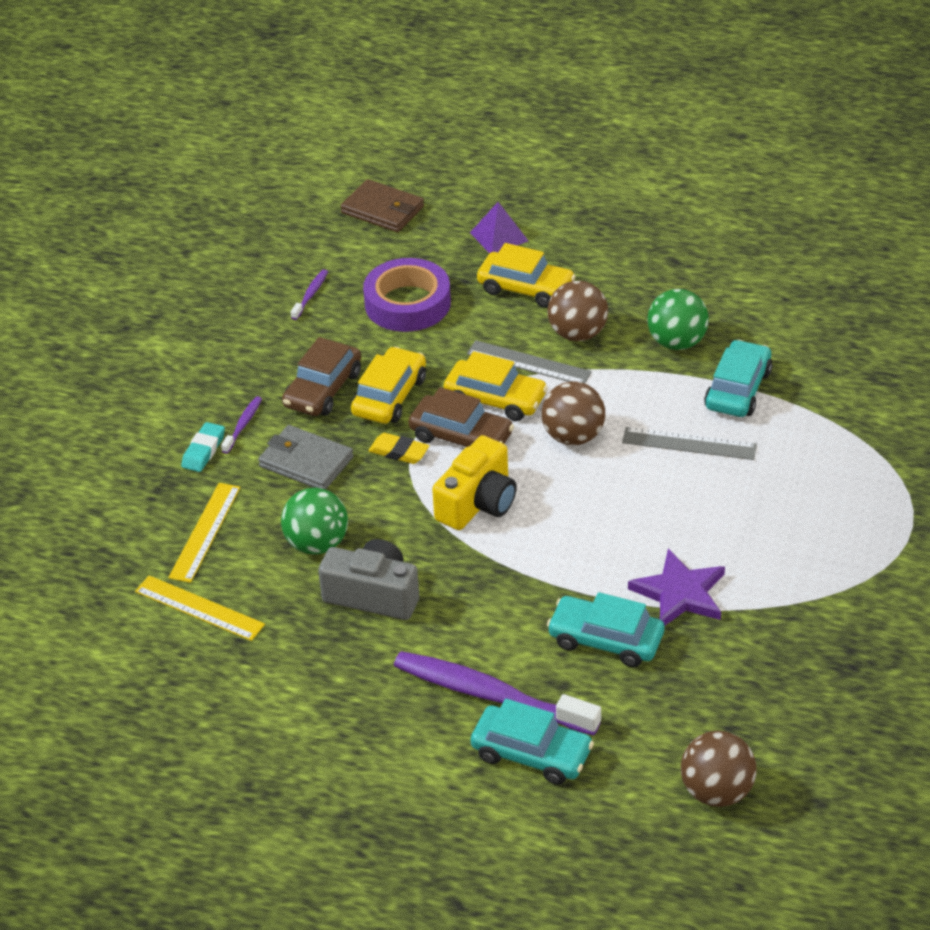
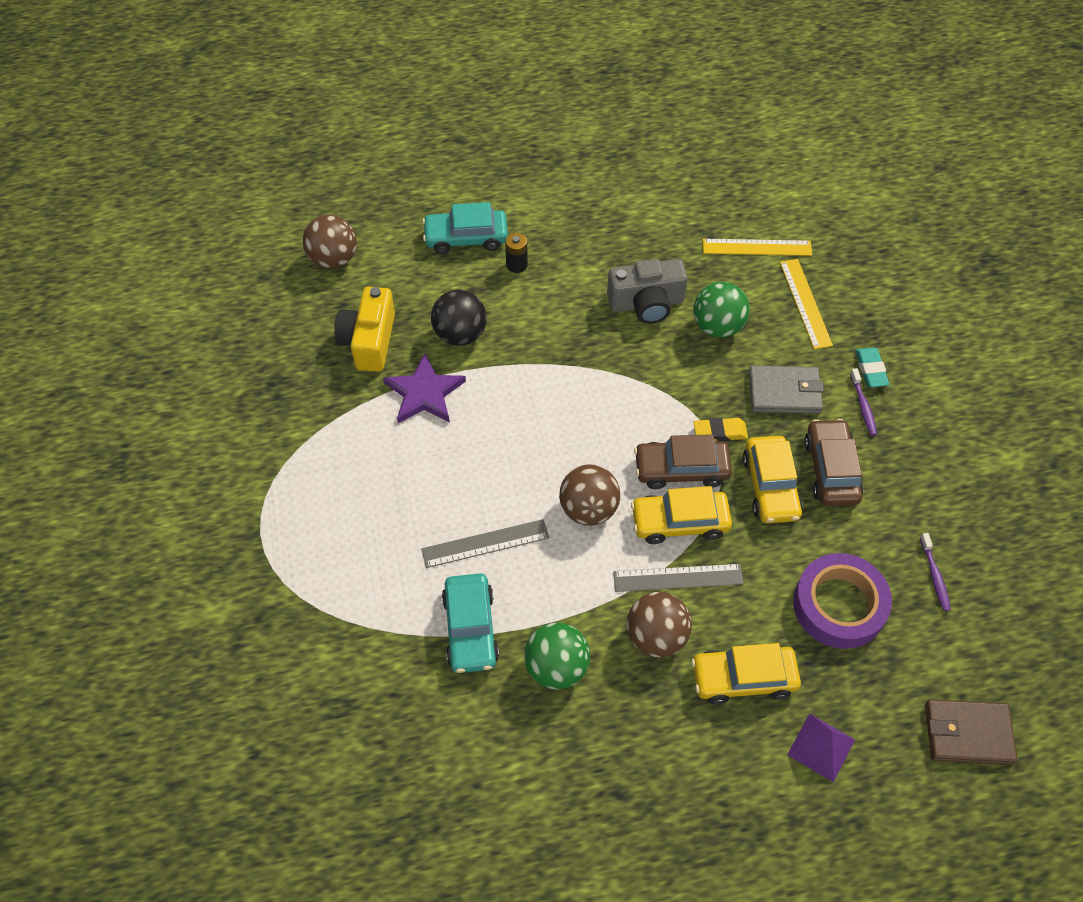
camera: 150 degrees right, 15 degrees up
purple toothbrush [394,651,601,736] -> black battery [505,233,528,273]
yellow camera [432,435,517,530] -> yellow camera moved to [334,287,395,372]
turquoise car [547,592,664,667] -> black ball [431,290,487,346]

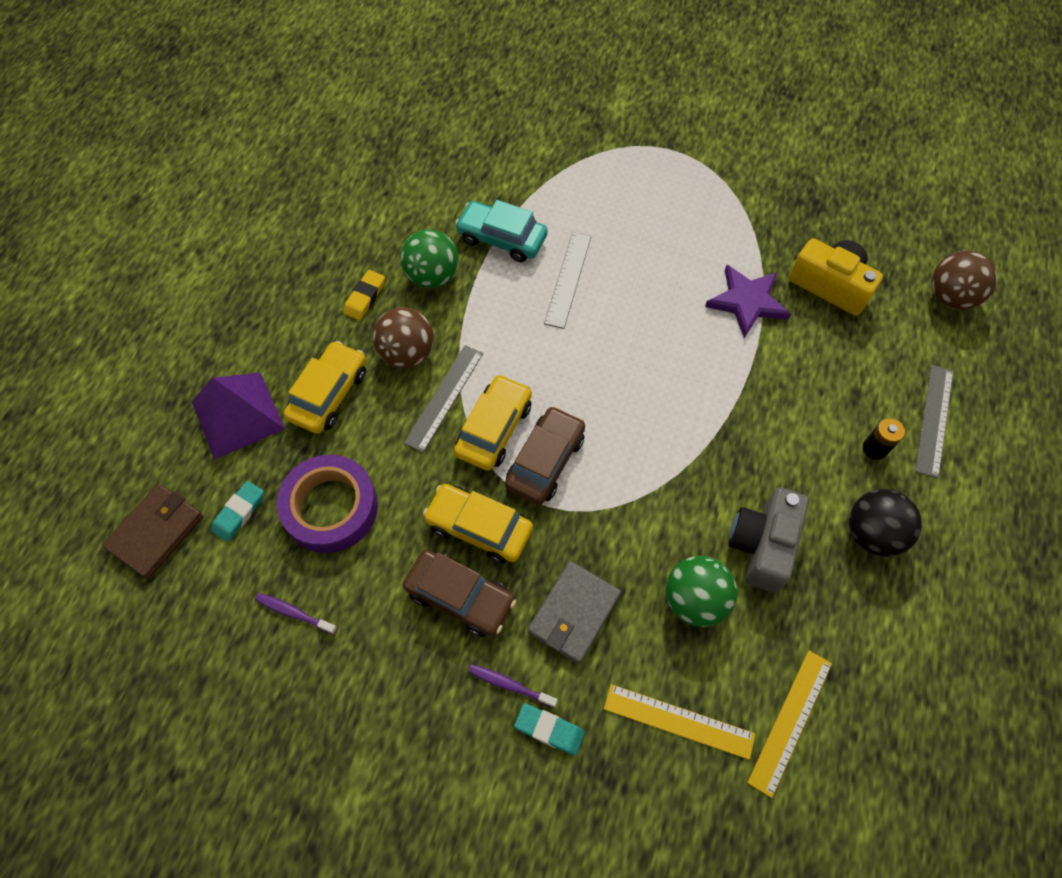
camera: 120 degrees right, 5 degrees up
turquoise car [422,202,508,254] -> grey ruler [915,365,953,478]
black ball [431,290,487,346] -> black ball moved to [849,489,922,557]
brown ball [559,464,620,526] -> none
yellow eraser [693,418,748,441] -> yellow eraser moved to [343,270,385,320]
purple pyramid [787,713,855,782] -> purple pyramid [192,373,285,460], size x1.58
none -> turquoise eraser [211,481,264,542]

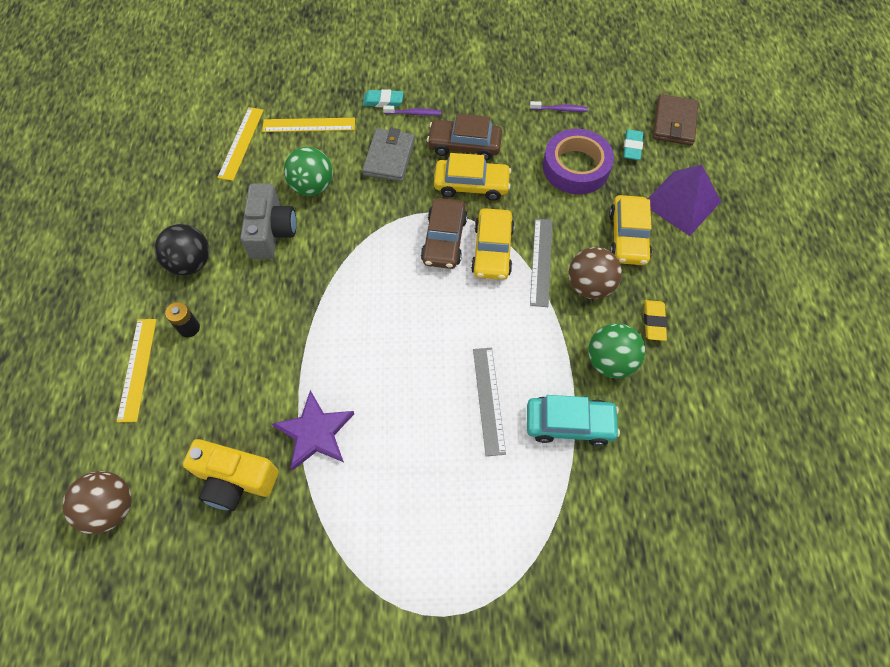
camera: 160 degrees right, 0 degrees up
grey ruler [915,365,953,478] -> yellow ruler [117,319,157,422]

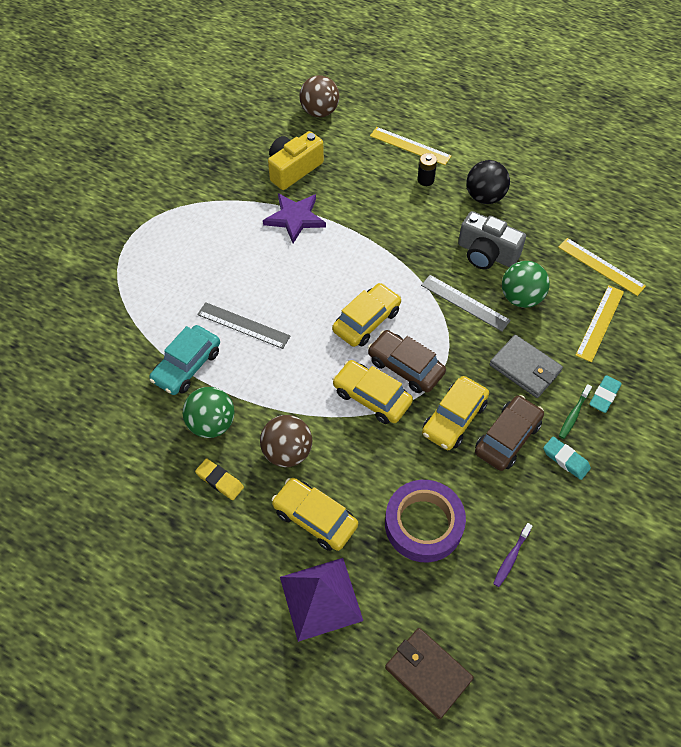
camera: 120 degrees right, 5 degrees down
purple toothbrush [383,105,441,116] -> green toothbrush [559,384,592,439]
grey ruler [530,218,553,307] -> grey ruler moved to [421,275,511,331]
turquoise eraser [623,129,643,160] -> turquoise eraser moved to [543,437,591,480]
none -> yellow car [332,283,401,347]

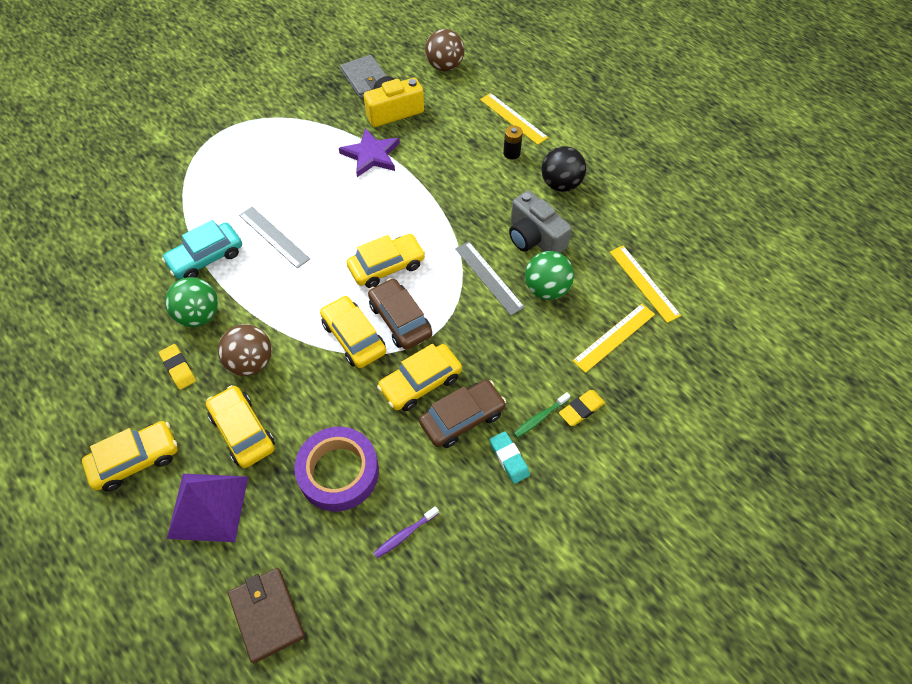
camera: 20 degrees right, 0 degrees up
grey wallet [490,335,563,398] -> grey wallet moved to [340,55,387,99]
turquoise eraser [589,375,622,413] -> yellow eraser [559,390,605,426]
none -> yellow car [82,421,178,491]

